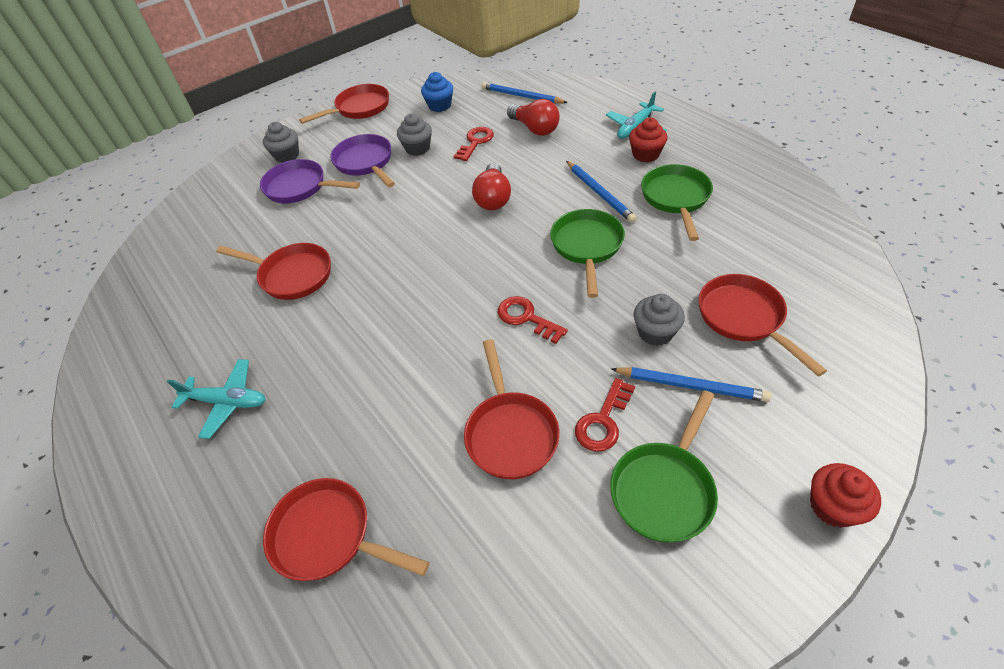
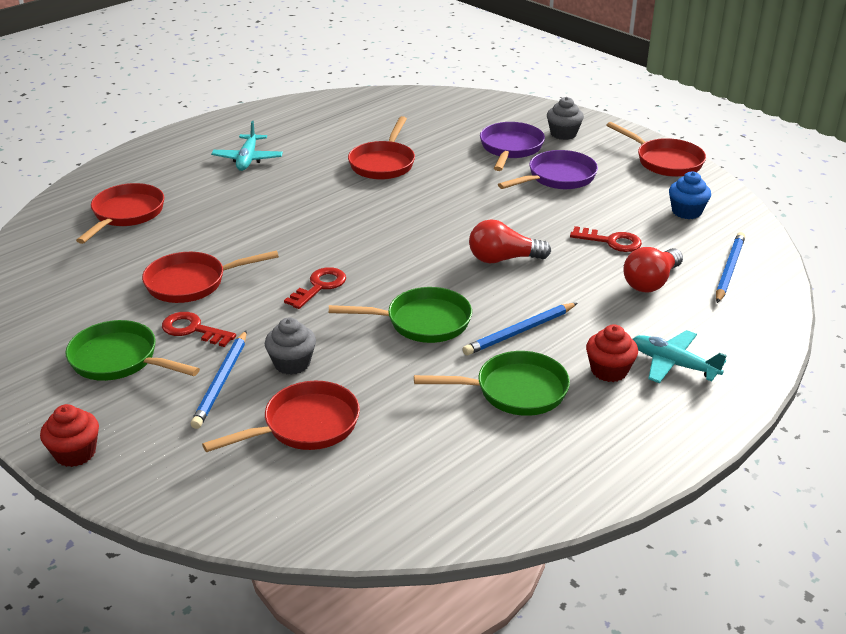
camera: 80 degrees right, 15 degrees down
grey cupcake [397,113,432,156] -> none

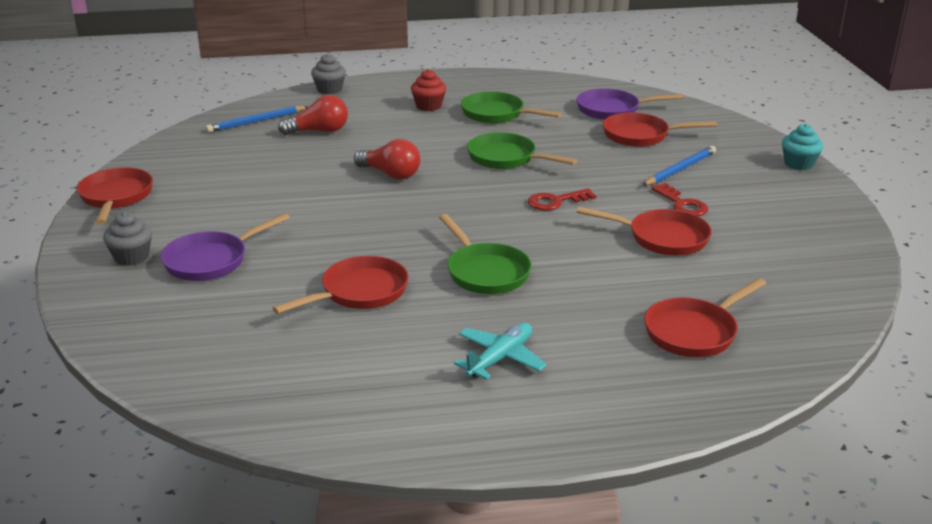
camera: 145 degrees left, 5 degrees down
red cupcake [40,404,99,467] -> turquoise cupcake [782,124,823,170]
green pan [65,320,200,381] -> green pan moved to [439,214,532,294]
grey cupcake [265,317,316,375] -> grey cupcake moved to [311,54,346,94]
blue pencil [463,303,577,356] -> none
purple pan [498,150,598,189] -> purple pan moved to [577,89,684,120]
red key [570,226,642,252] -> none
turquoise plane [633,330,727,383] -> none
blue cupcake [669,172,711,219] -> none

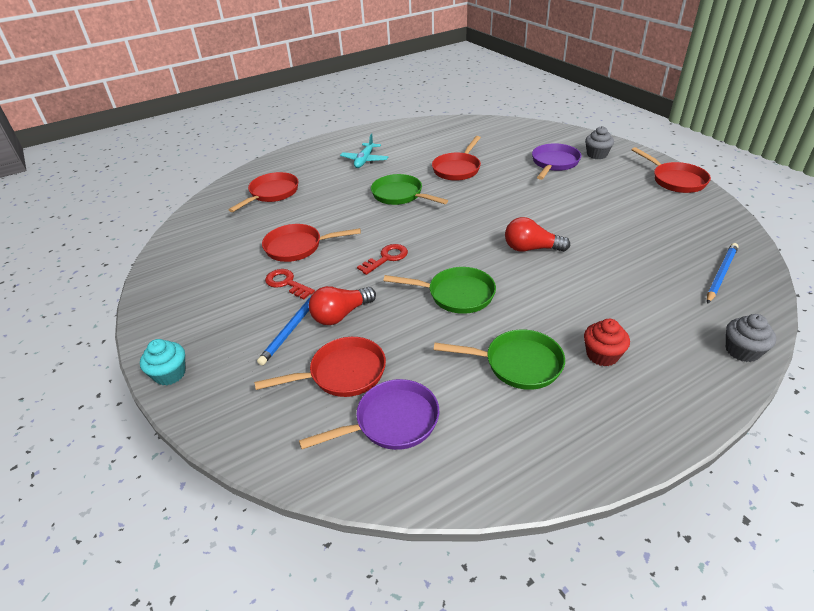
camera: 160 degrees right, 10 degrees up
red light bulb [278,95,348,135] -> red light bulb moved to [309,286,376,325]

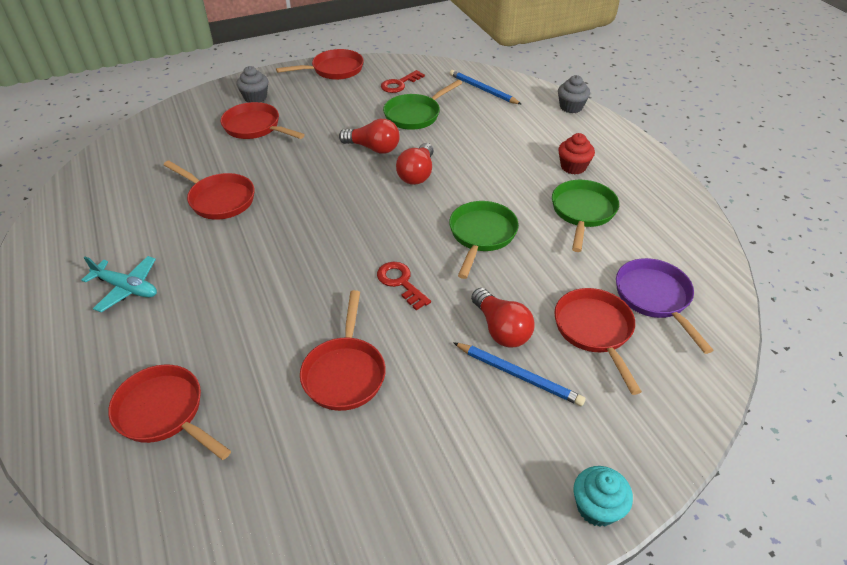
camera: 85 degrees left, 5 degrees up
red key [265,269,315,300] -> red key moved to [381,70,425,93]
green pan [371,174,448,205] -> green pan moved to [383,80,462,130]
purple pan [532,143,581,180] -> red pan [221,102,305,139]
none -> red light bulb [339,119,400,154]

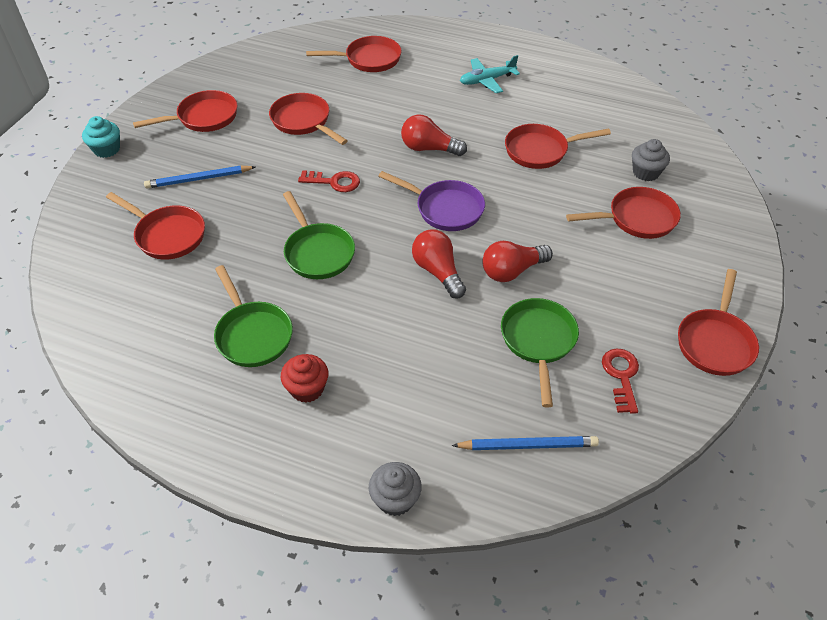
camera: 135 degrees right, 5 degrees up
grey cupcake [236,66,269,103] -> grey cupcake moved to [632,139,670,181]
red light bulb [471,288,535,348] -> red light bulb moved to [401,115,467,156]
purple pan [616,258,713,354] -> purple pan moved to [378,171,485,231]
none -> red pan [133,90,237,132]

